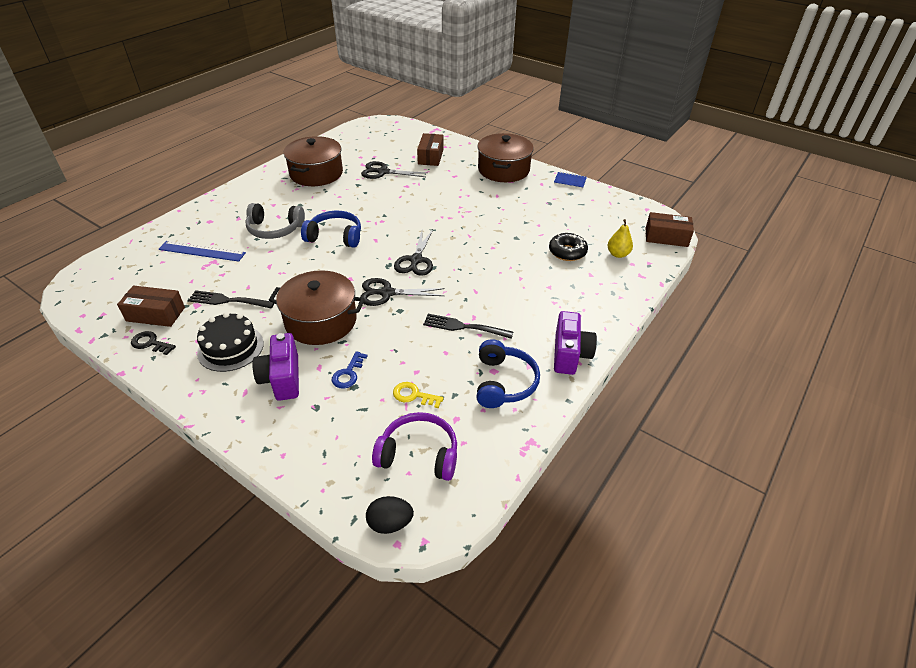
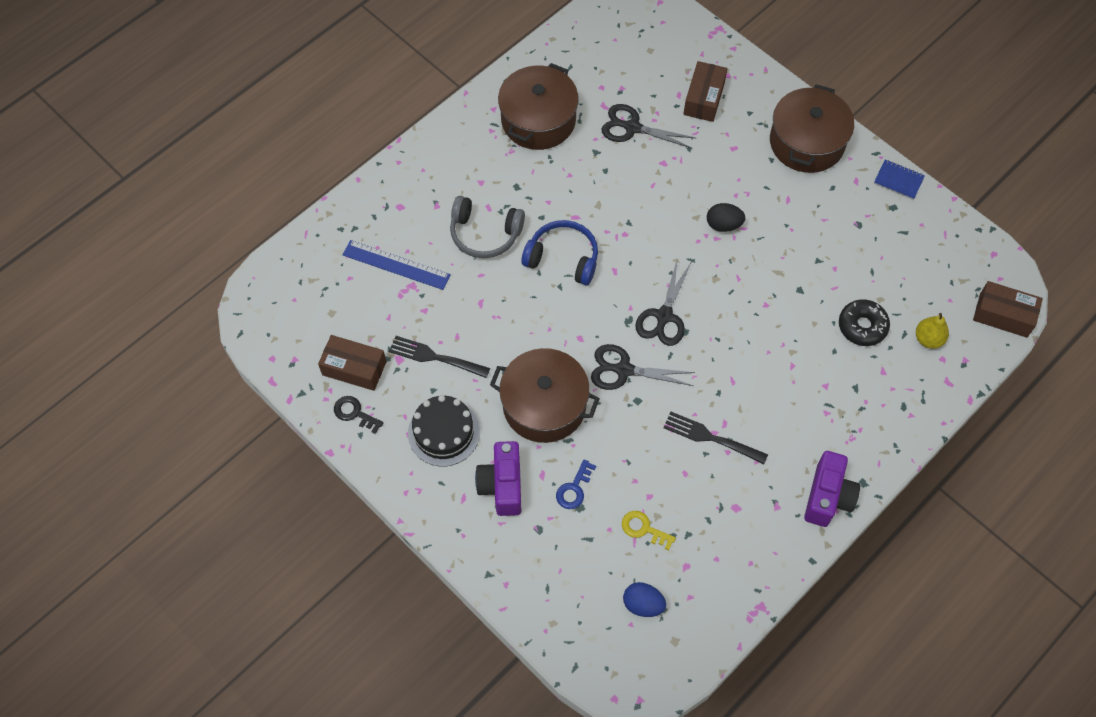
camera: 10 degrees right, 20 degrees up
black egg [366,496,414,534] -> black egg moved to [707,203,745,232]
purple headphones [372,412,457,481] -> blue egg [623,582,666,617]
blue headphones [477,339,540,408] -> none

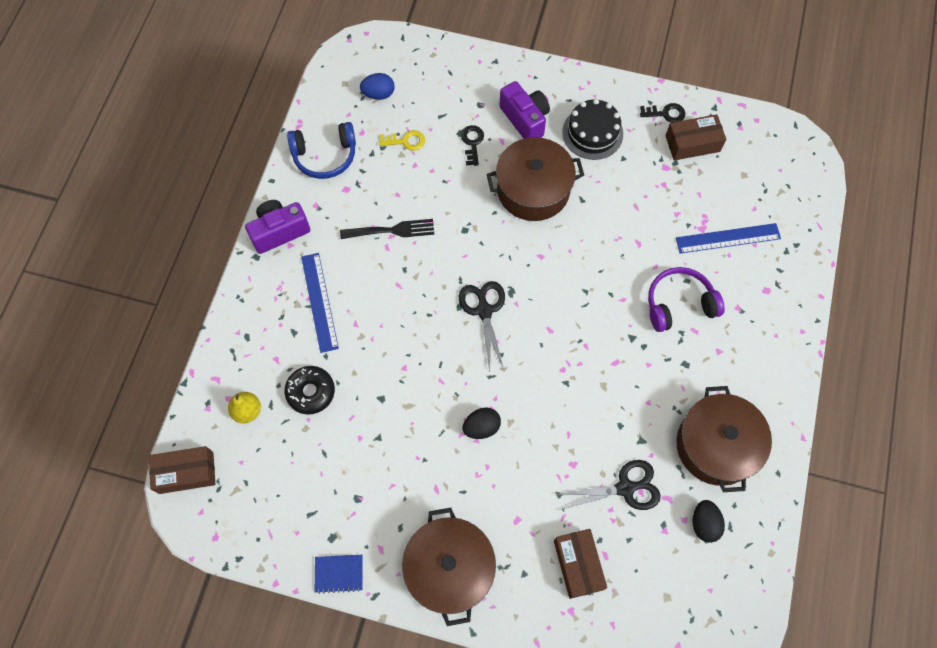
camera: 150 degrees right, 5 degrees up
black fork [389,336,490,378] -> none
grey headphones [450,196,525,258] -> purple headphones [648,267,725,332]
blue headphones [521,220,598,285] -> blue headphones moved to [287,122,356,179]
blue key [556,459,596,509] -> black key [461,125,484,166]
black scissors [591,344,695,390] -> none
purple camera [804,451,860,527] -> purple camera turned 75 degrees clockwise [245,200,310,254]
none -> blue ruler [301,253,339,353]
none -> black egg [692,500,725,543]

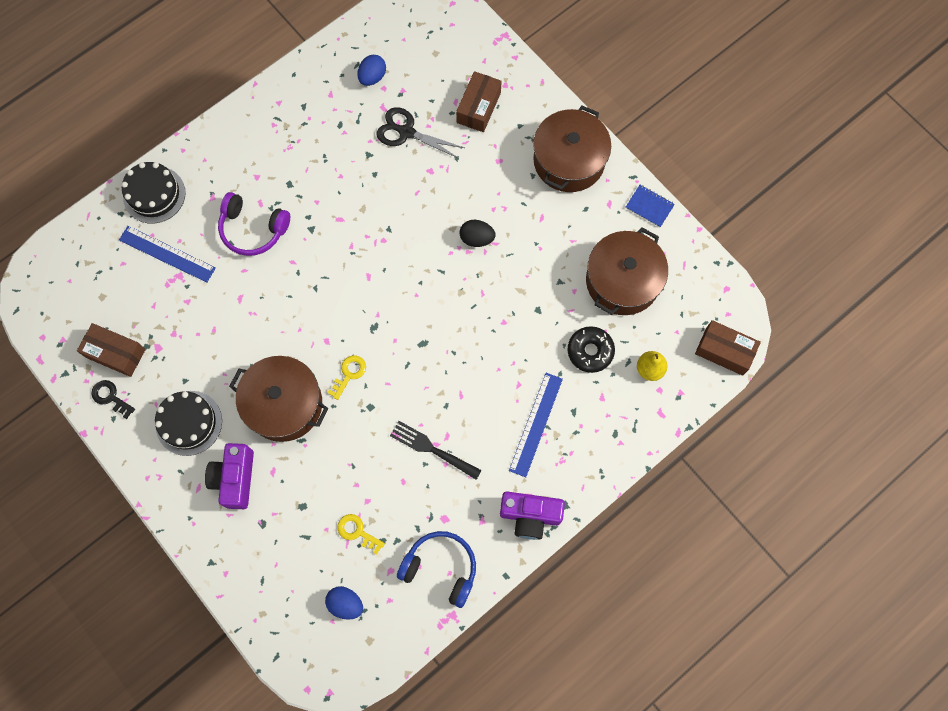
camera: 145 degrees left, 5 degrees up
black scissors [459,281,505,371] -> none
black key [461,125,484,166] -> none
brown pot [676,386,772,492] -> brown pot moved to [586,227,668,315]
black egg [692,500,725,543] -> blue egg [357,55,386,86]
none -> black cake [122,162,186,224]
none -> yellow key [327,355,366,400]

